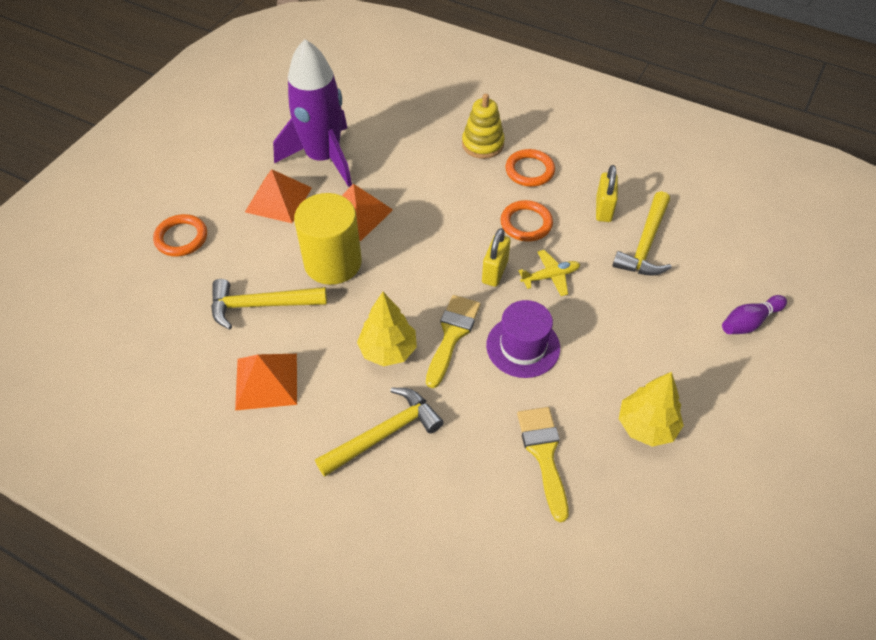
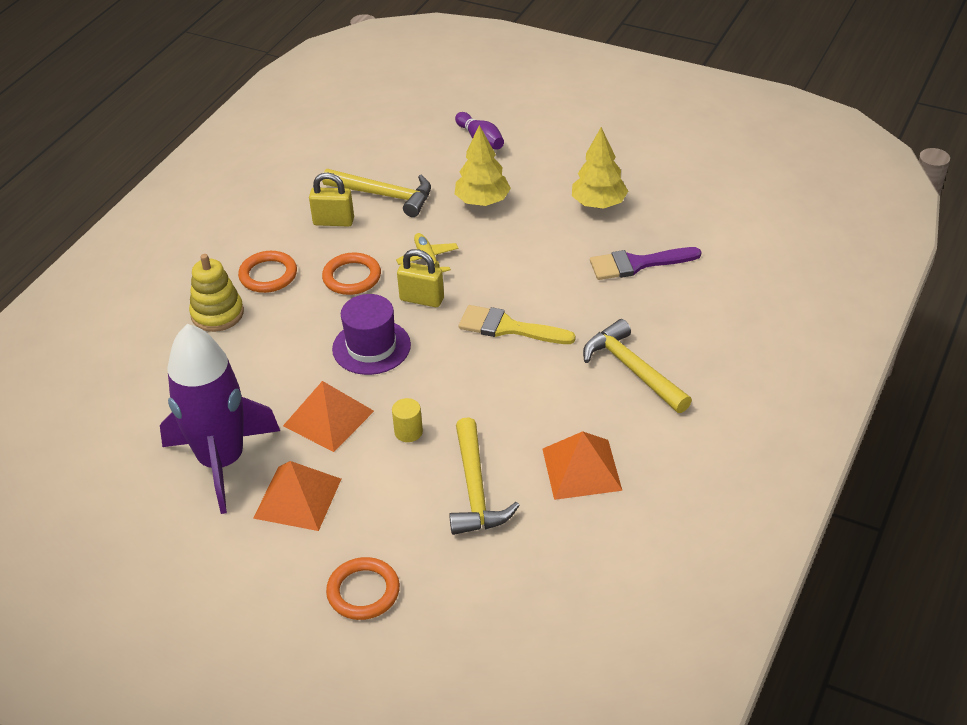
camera: 90 degrees left, 10 degrees down
yellow cylinder [294,193,362,285] -> yellow cylinder [392,398,423,442], size x0.40
yellow tree [357,292,417,366] -> yellow tree moved to [455,125,511,206]
purple hat [486,300,560,378] -> purple hat moved to [332,294,411,375]
yellow brush [517,407,569,522] -> purple brush [590,247,701,280]

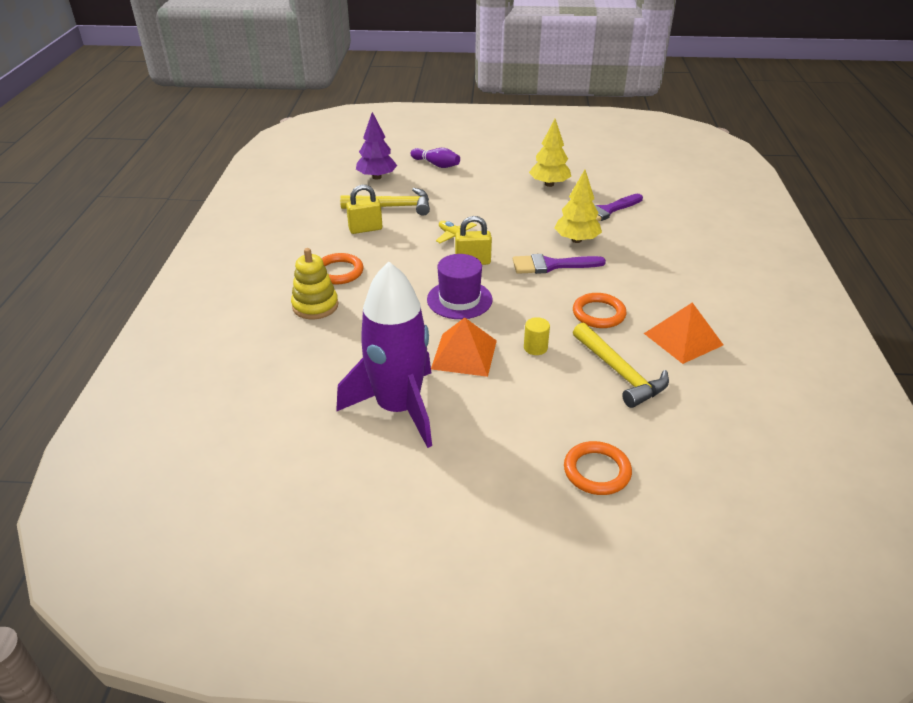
camera: 25 degrees left, 5 degrees down
orange pyramid [253,461,341,531] -> none
orange ring [322,252,381,295] -> orange ring moved to [573,293,627,328]
yellow tree [455,125,511,206] -> yellow tree moved to [554,170,602,243]
yellow brush [459,305,575,344] -> purple brush [513,254,606,274]
yellow hammer [583,319,692,413] -> none
none -> purple tree [356,112,397,180]

